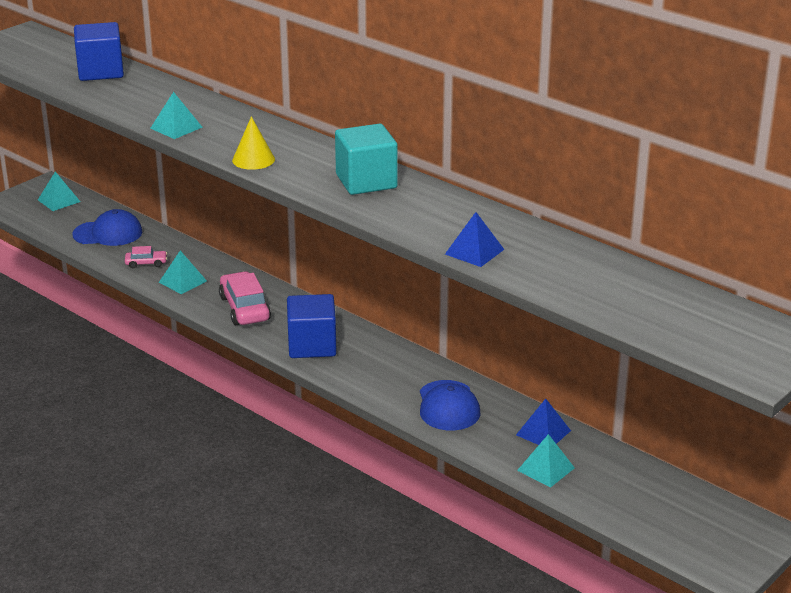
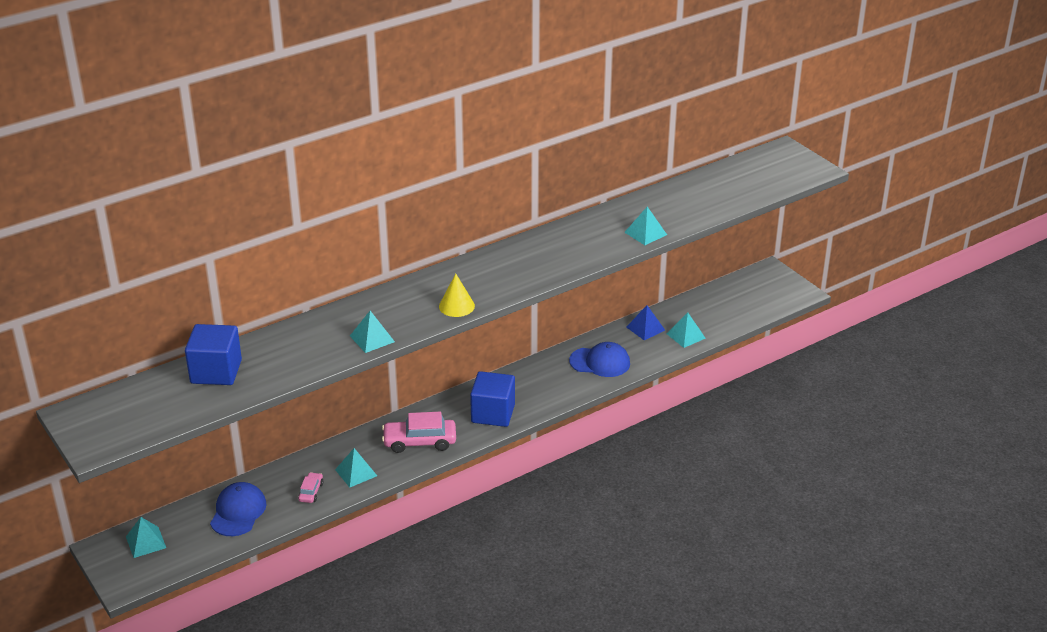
camera: 75 degrees left, 5 degrees up
turquoise cube [335,124,398,195] -> none
blue pyramid [445,212,504,267] -> turquoise pyramid [624,207,667,245]

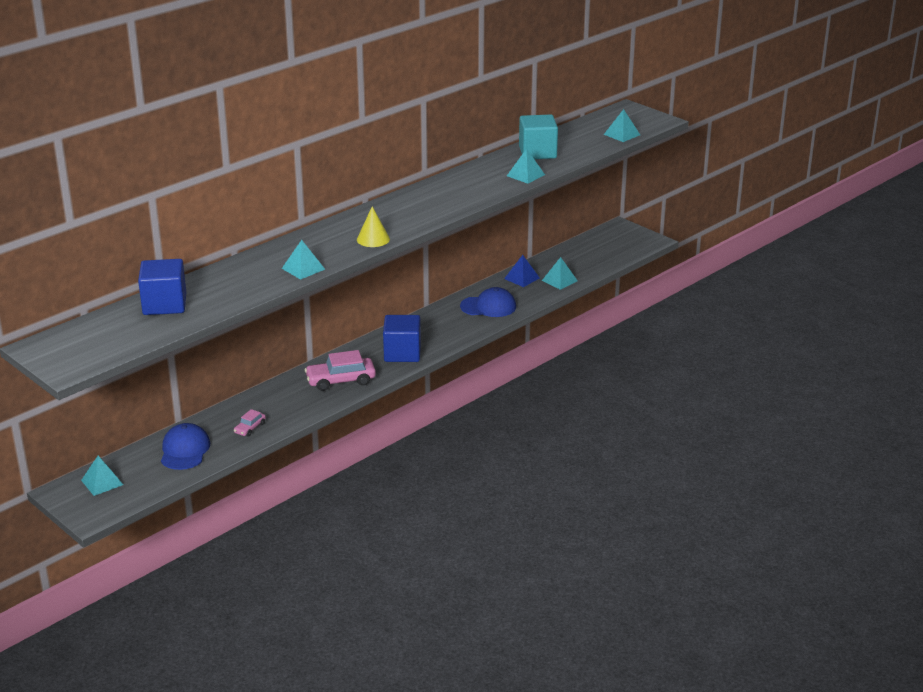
camera: 10 degrees left, 5 degrees down
pink car [298,472,323,503] -> pink car turned 150 degrees counterclockwise [234,409,266,436]
turquoise pyramid [335,448,377,488] -> turquoise pyramid moved to [604,109,640,142]
none -> turquoise cube [519,114,558,159]

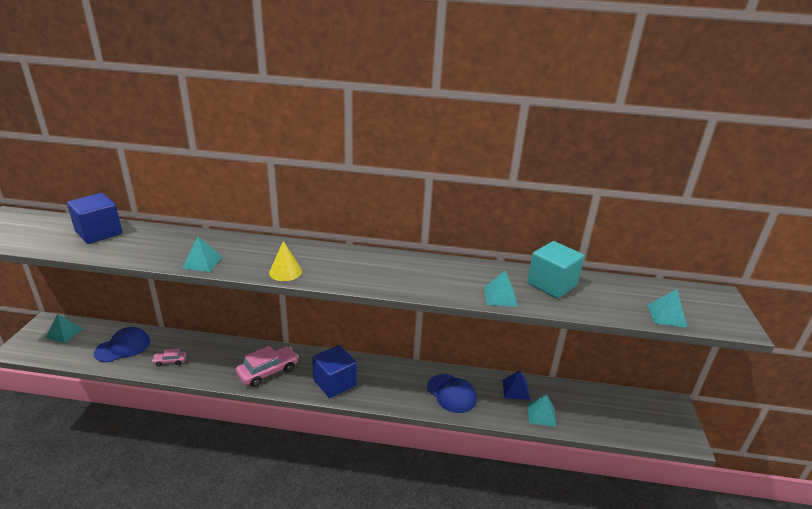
camera: 50 degrees right, 0 degrees up
pink car [305,350,376,391] -> pink car turned 105 degrees clockwise [236,346,299,387]

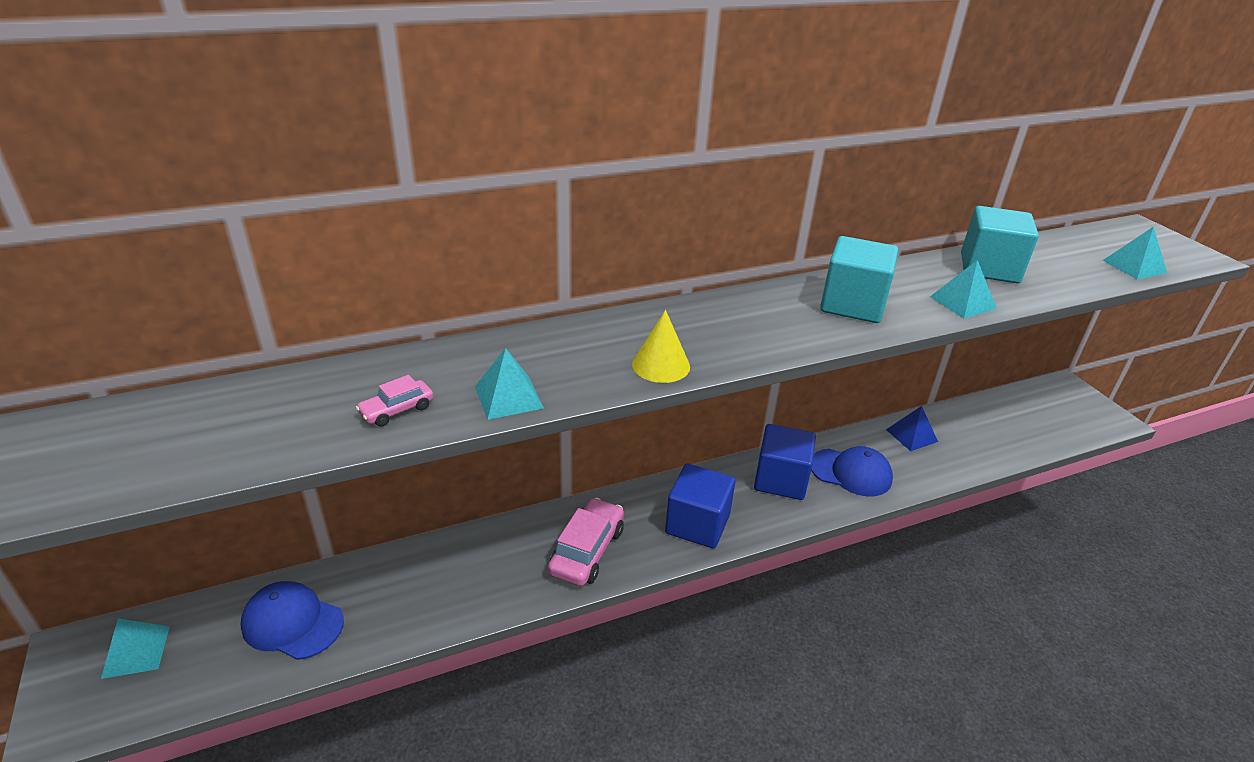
camera: 30 degrees left, 5 degrees up
blue cube [67,193,122,244] -> blue cube moved to [754,424,816,500]
blue cap [94,327,150,362] -> blue cap turned 90 degrees counterclockwise [241,581,344,660]
pink car [152,349,186,367] -> pink car moved to [356,375,433,427]
turquoise pyramid [528,395,556,427] -> none
none -> turquoise cube [820,236,898,323]

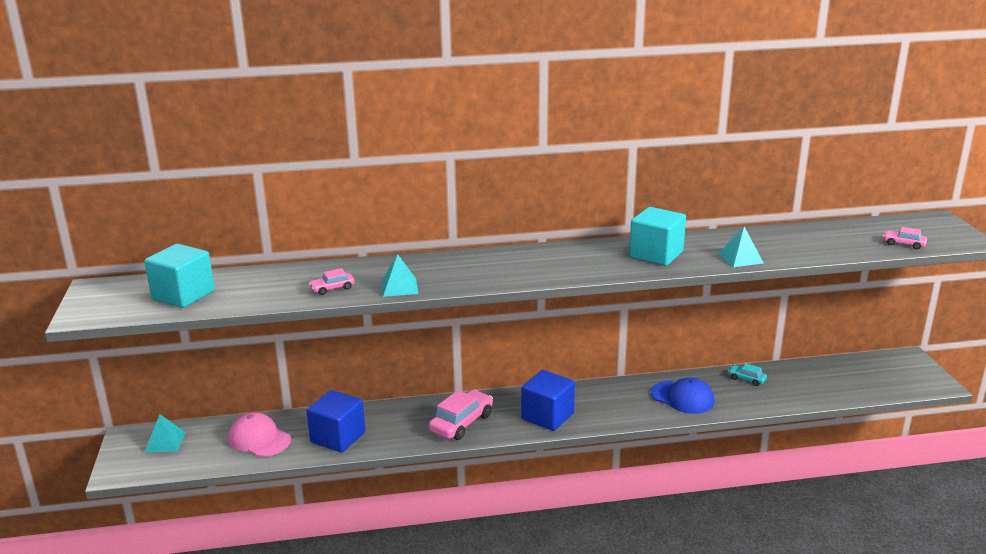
camera: 15 degrees right, 10 degrees down
blue cap [241,581,344,660] -> pink cap [228,412,291,457]
yellow cone [632,310,690,383] -> none
blue cube [754,424,816,500] -> blue cube moved to [306,390,365,453]
blue pyramid [886,406,938,451] -> turquoise car [728,363,767,386]
turquoise cube [961,206,1039,283] -> turquoise cube moved to [144,244,215,308]
turquoise pyramid [1103,227,1167,279] -> pink car [883,227,927,250]

